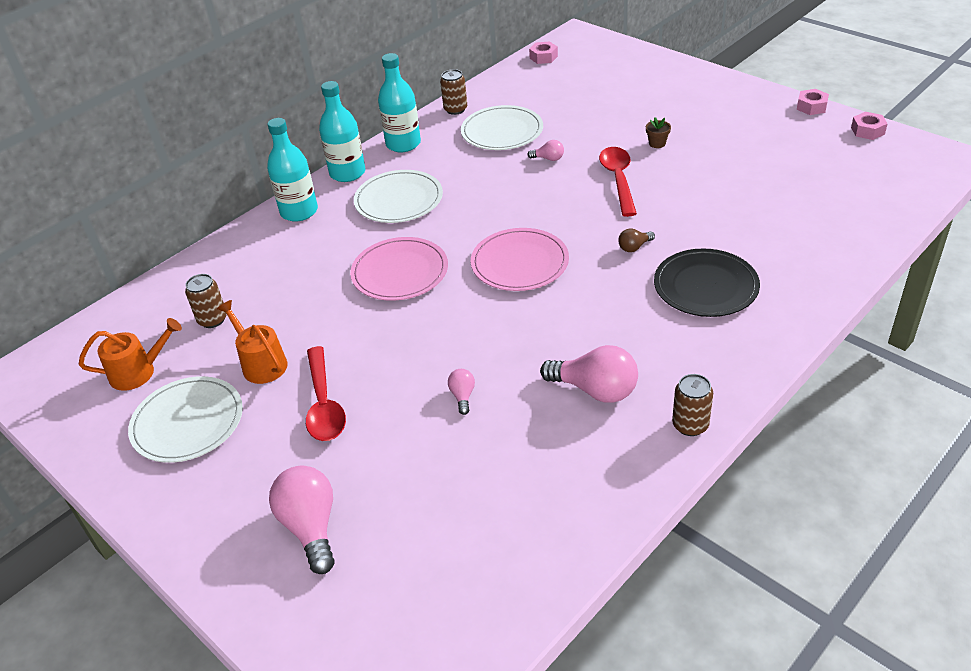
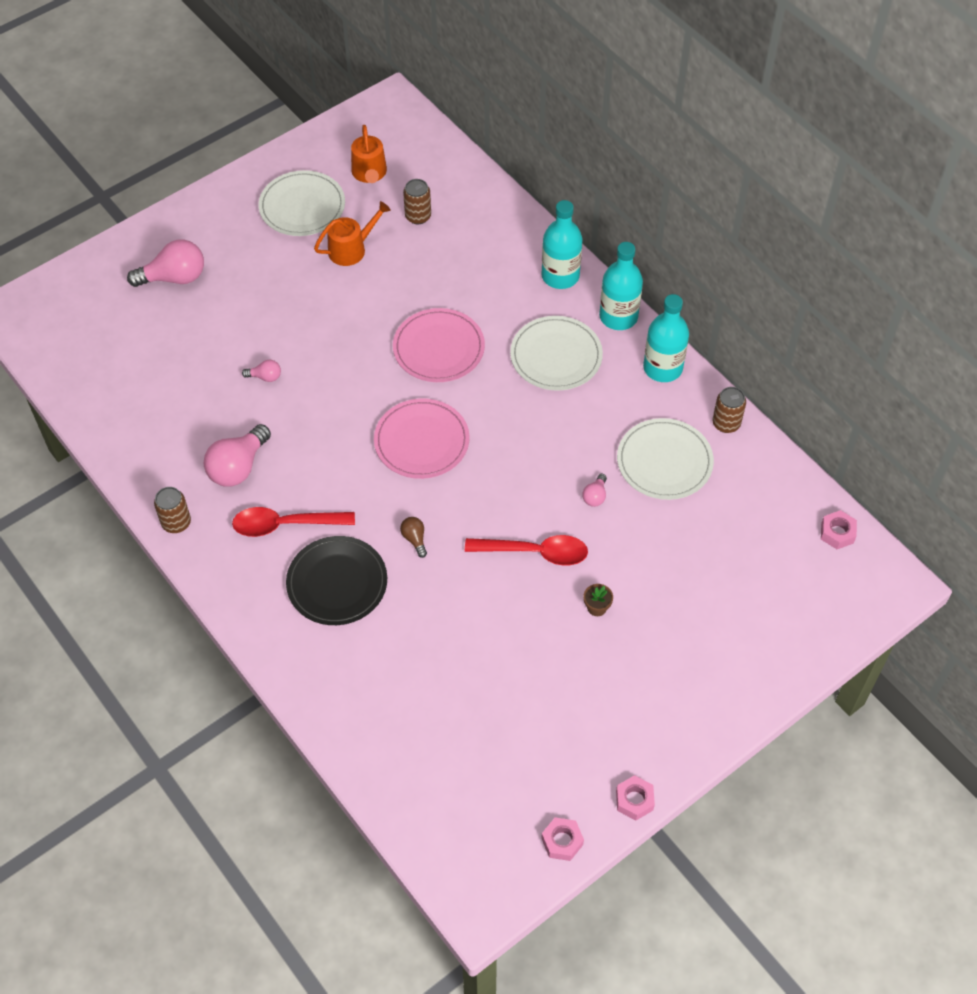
camera: 95 degrees right, 15 degrees up
red spoon [306,346,346,441] -> red spoon moved to [232,507,355,537]

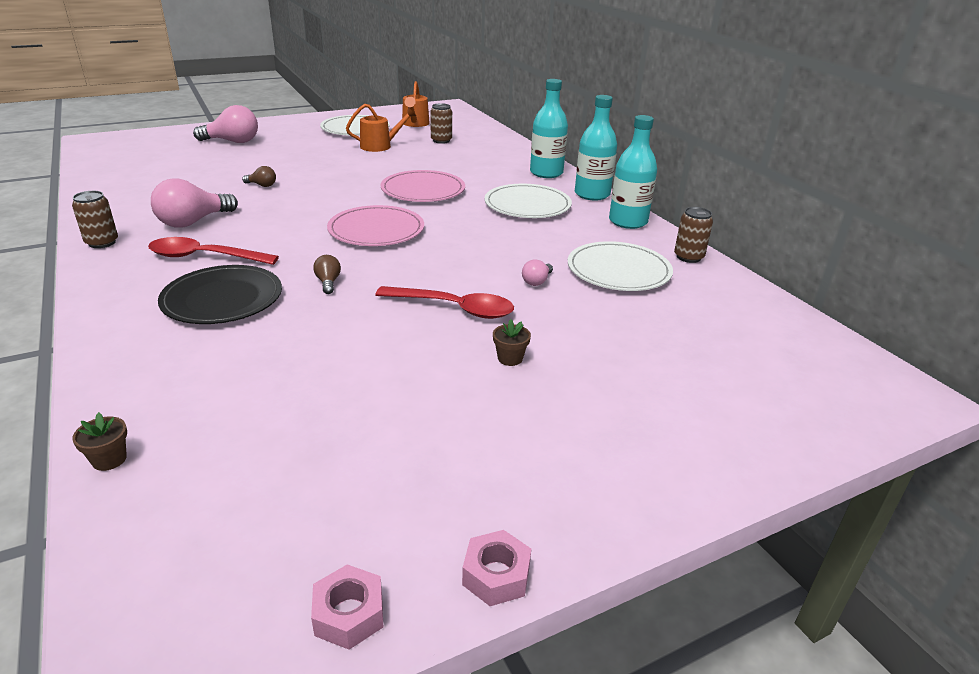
camera: 10 degrees right, 25 degrees down
pink light bulb [242,360,281,382] -> brown light bulb [242,166,276,187]
pink nut [821,510,857,549] -> none
none -> brown flower pot [72,412,127,471]

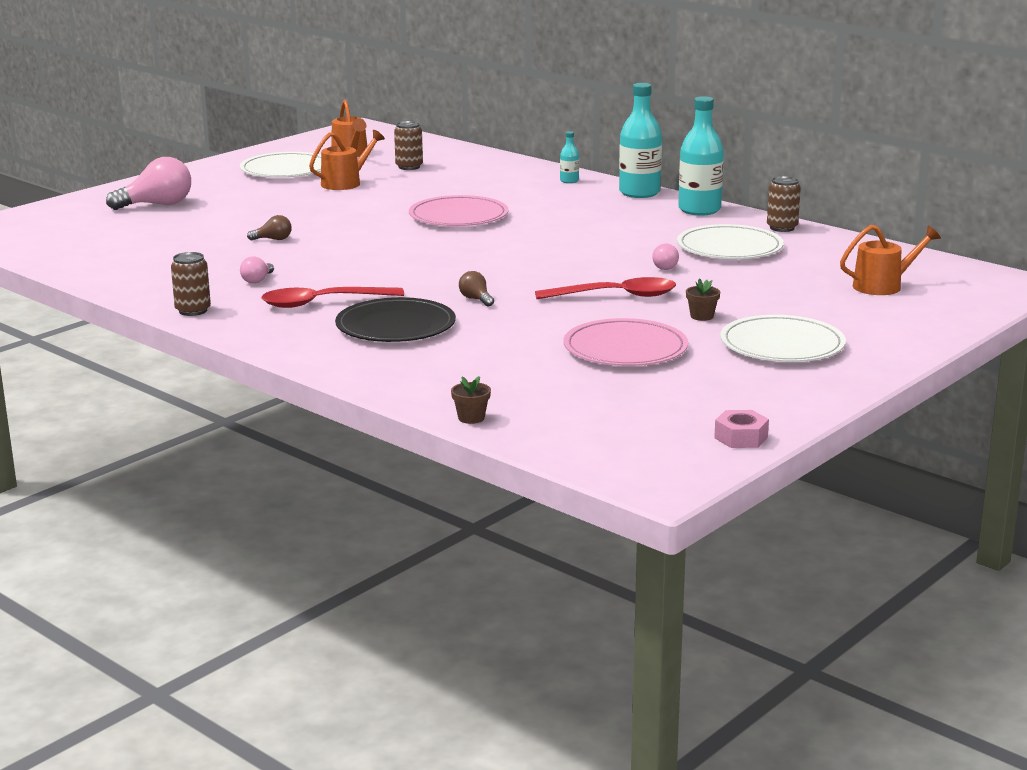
camera: 20 degrees left, 10 degrees down
pink light bulb [151,178,238,228] -> pink light bulb [240,257,274,283], size x0.49
pink plate [327,205,424,246] -> pink plate moved to [563,318,688,366]
pink nut [462,530,531,606] -> none
white plate [485,184,572,218] -> white plate moved to [720,315,846,362]
turquoise bottle [530,79,568,178] -> turquoise bottle [560,131,579,183], size x0.47
none -> orange watering can [840,225,941,295]

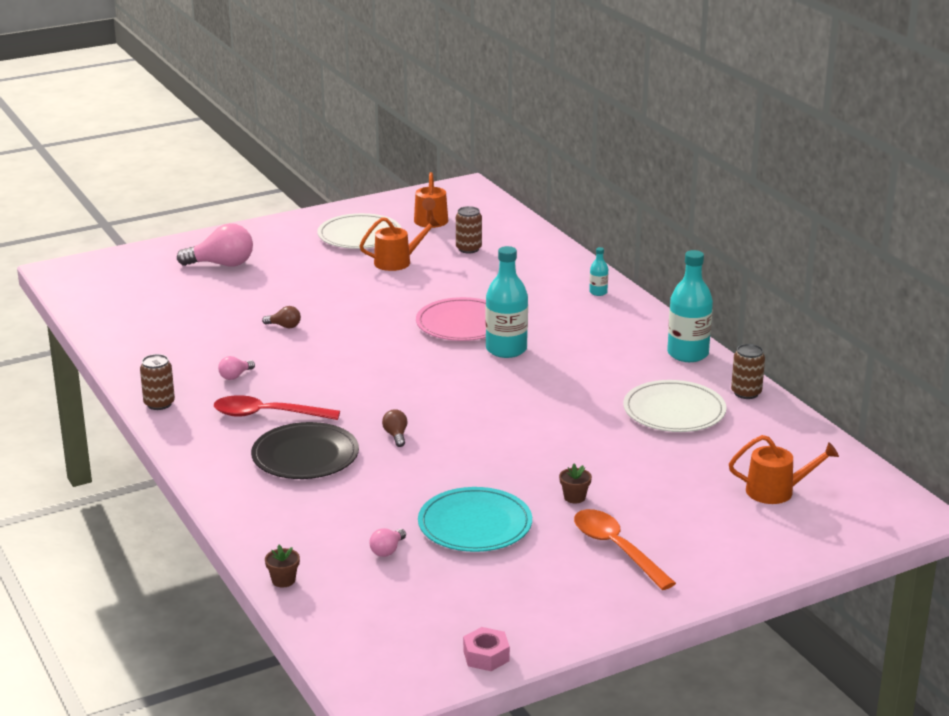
camera: 20 degrees right, 5 degrees up
red spoon [535,277,676,299] -> none
pink plate [563,318,688,366] -> turquoise plate [418,487,532,552]
turquoise bottle [619,83,662,198] -> turquoise bottle moved to [486,246,528,358]
pink light bulb [652,243,679,270] -> pink light bulb moved to [370,528,406,557]
white plate [720,315,846,362] -> orange spoon [574,509,676,590]

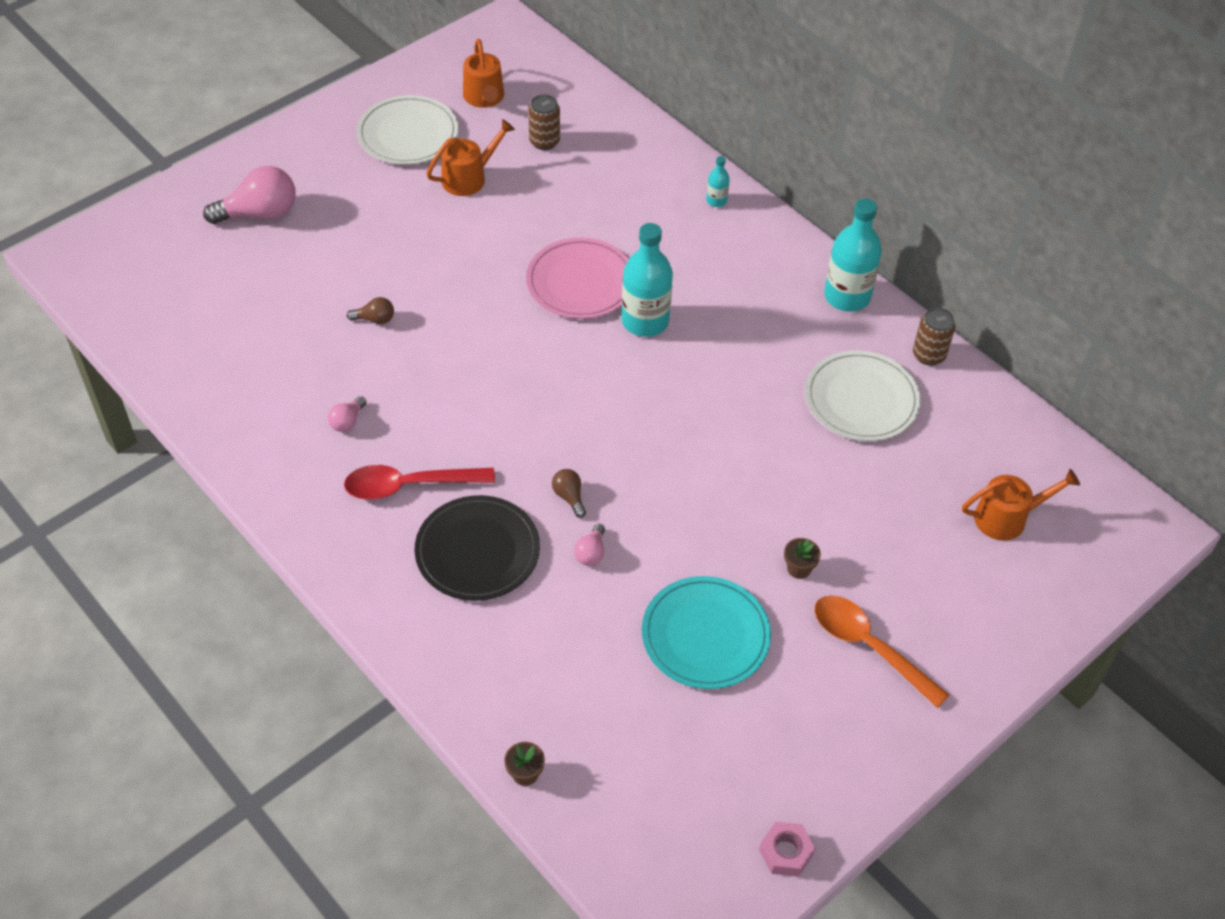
camera: 15 degrees left, 25 degrees up
brown can [140,354,175,410] -> none
pink light bulb [370,528,406,557] -> pink light bulb moved to [574,524,605,566]

